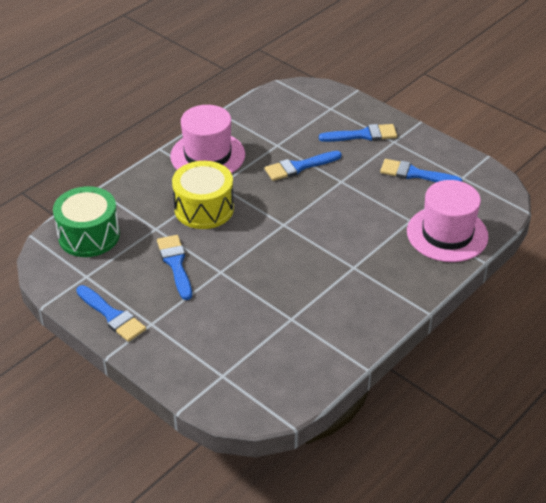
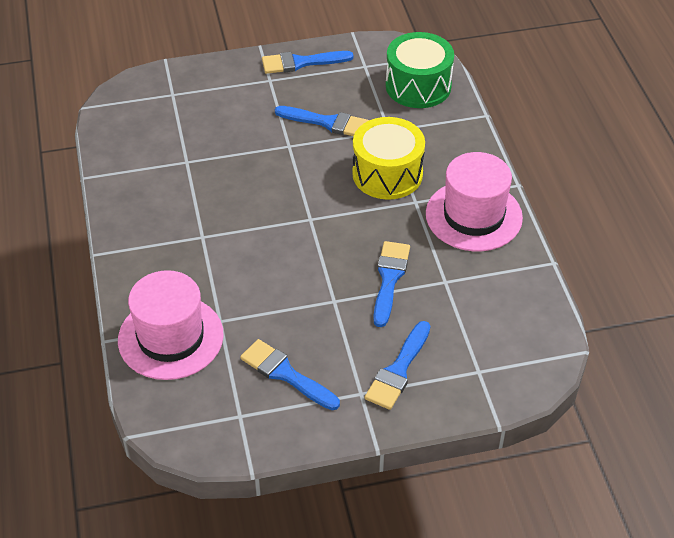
camera: 125 degrees right, 5 degrees up
blue brush [380,159,462,182] -> blue brush turned 105 degrees counterclockwise [240,339,340,410]

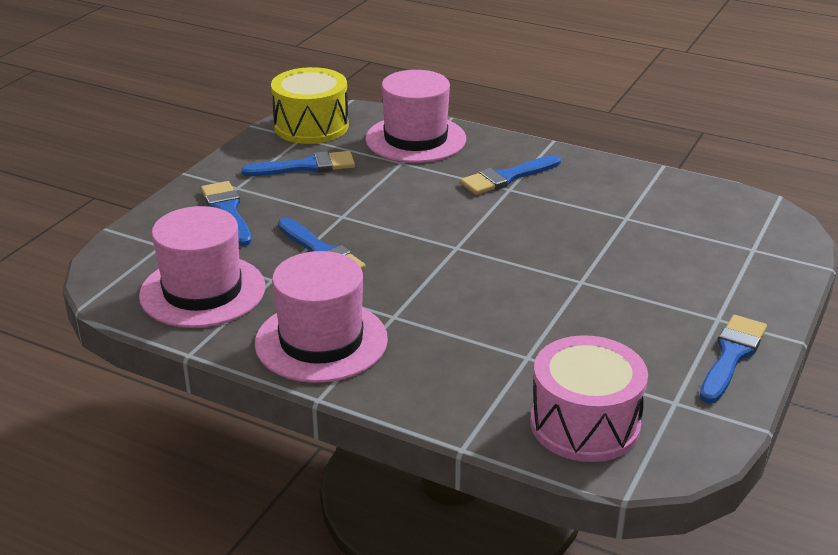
camera: 130 degrees right, 15 degrees down
blue brush [275,106,369,136] -> blue brush moved to [460,155,561,195]
yellow drum [352,117,425,200] -> yellow drum moved to [271,67,349,144]
green drum [386,32,454,108] -> pink drum [530,335,648,462]
none -> pink hat [139,206,265,328]

